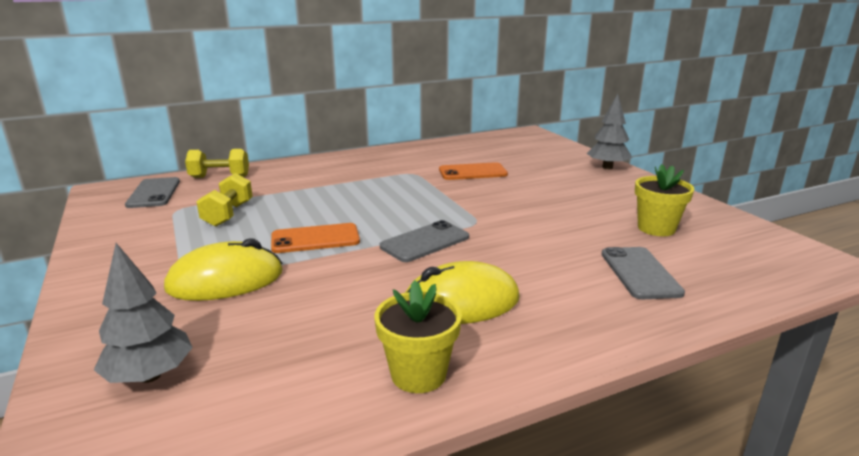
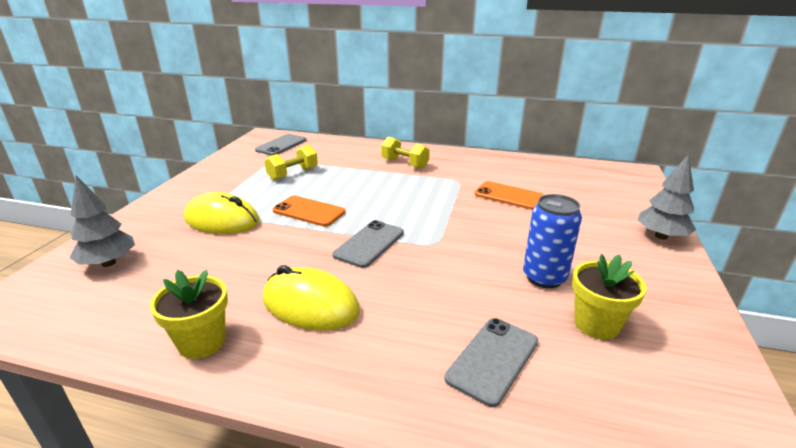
camera: 40 degrees right, 5 degrees up
yellow dumbbell [185,149,249,178] -> yellow dumbbell moved to [381,137,430,169]
grey phone [380,220,469,262] -> grey phone turned 60 degrees counterclockwise [332,220,404,268]
none -> blue can [523,194,582,288]

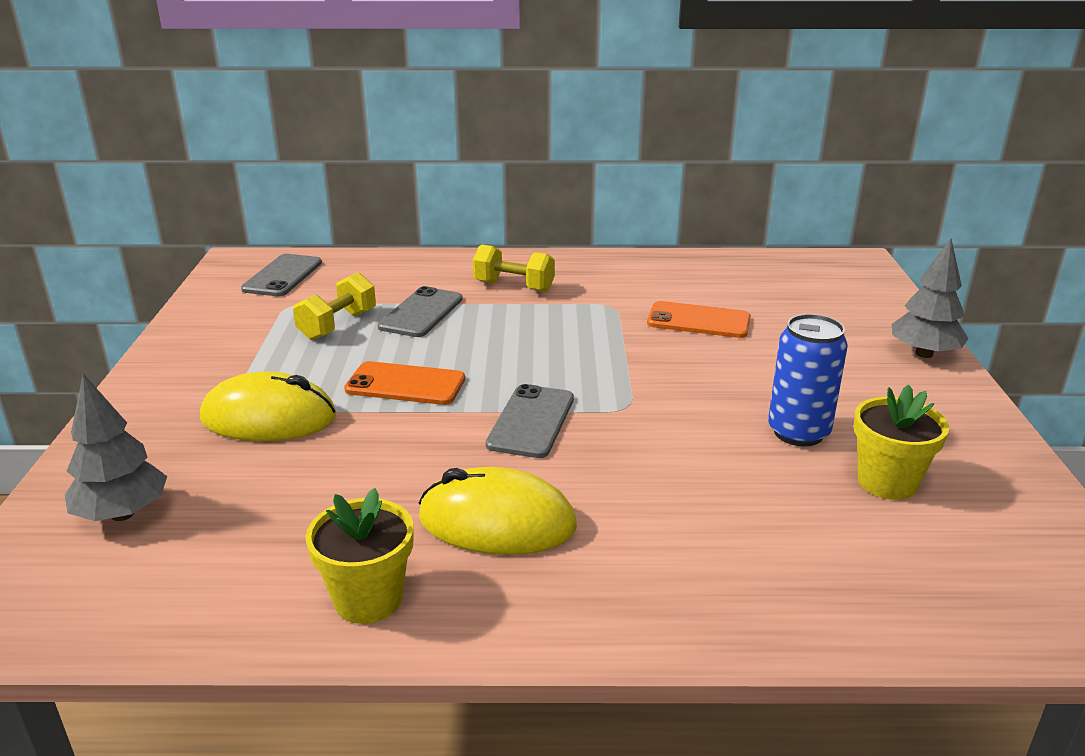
camera: 15 degrees left, 0 degrees up
grey phone [445,318,538,407] -> grey phone moved to [378,286,463,337]

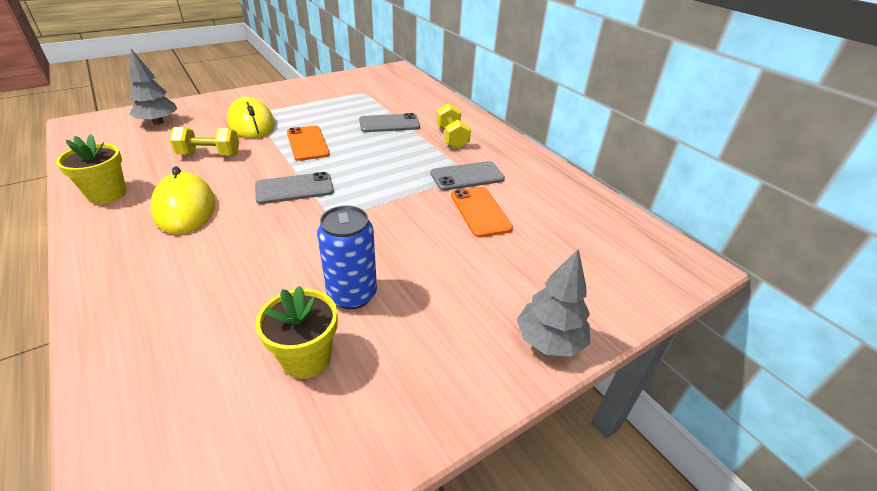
camera: 55 degrees right, 10 degrees up
grey phone [241,254,322,296] -> grey phone moved to [431,161,505,191]
yellow dumbbell [293,272,376,340] -> yellow dumbbell moved to [170,127,239,156]

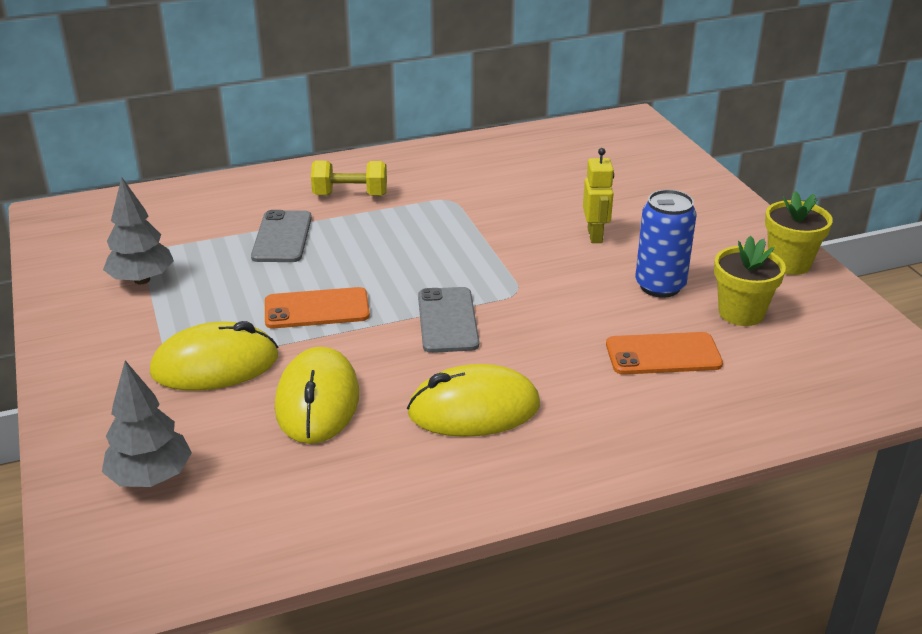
camera: 75 degrees left, 5 degrees down
yellow flower pot [56,134,127,204] -> yellow flower pot moved to [765,191,833,275]
yellow dumbbell [170,127,239,156] -> yellow mouse [275,347,359,444]
grey phone [431,161,505,191] -> none
orange phone [451,187,513,238] -> orange phone moved to [606,332,723,375]
grey tree [517,248,590,357] -> grey tree moved to [103,177,174,284]
none -> yellow robot [583,148,614,243]

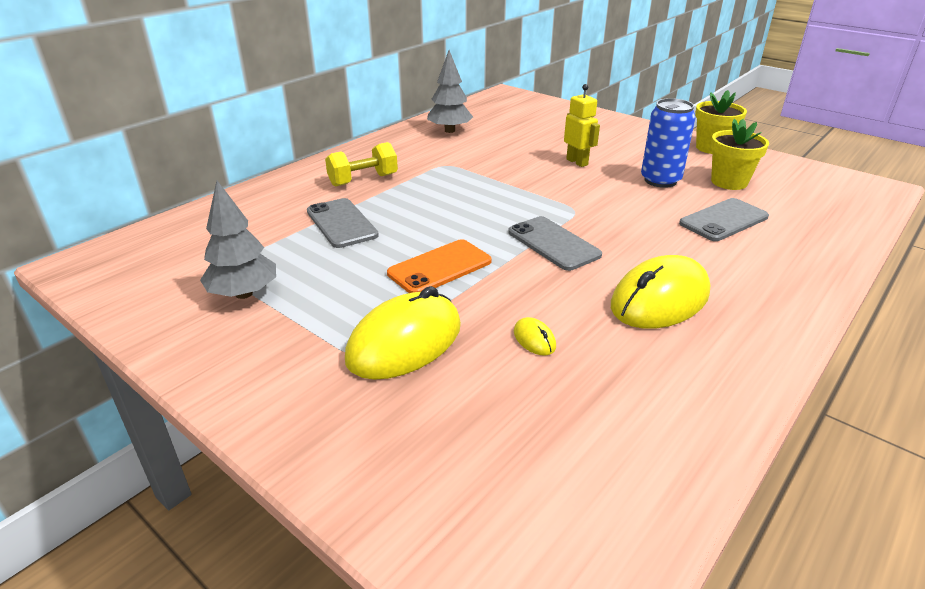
camera: 30 degrees left, 0 degrees up
grey tree [102,361,192,487] -> grey tree moved to [427,50,473,133]
yellow mouse [275,347,359,444] -> yellow mouse [514,317,556,356], size x0.42
orange phone [606,332,723,375] -> grey phone [679,198,769,241]

